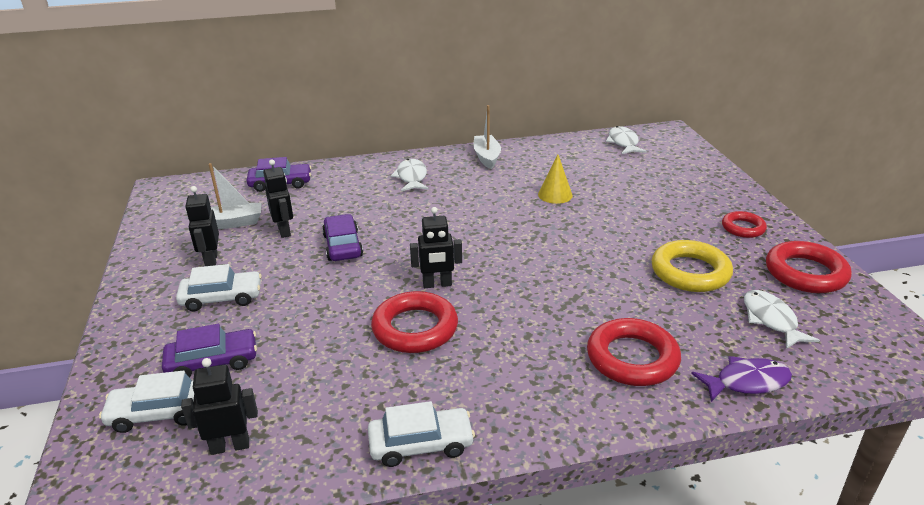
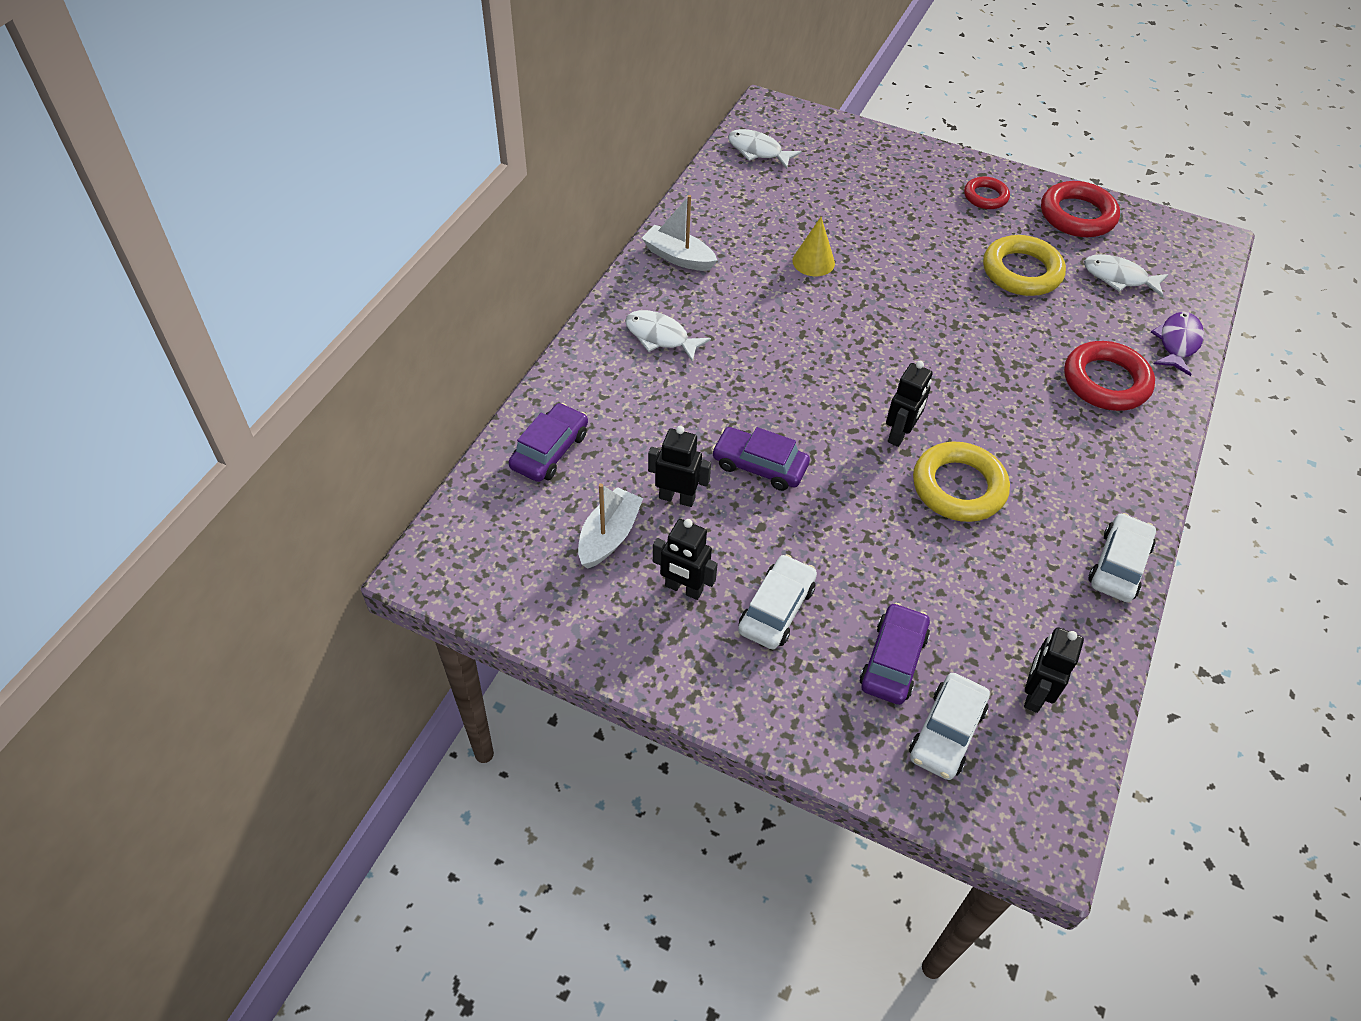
camera: 55 degrees left, 20 degrees up
red ring [371,291,458,353] -> yellow ring [913,442,1010,522]

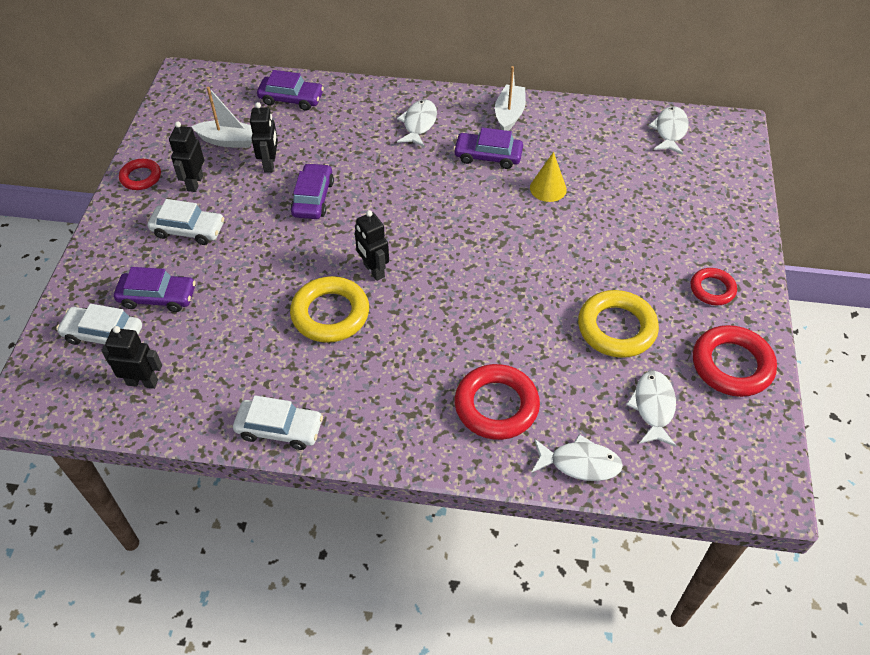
camera: 75 degrees right, 0 degrees up
black robot [886,361,933,447] -> black robot turned 45 degrees clockwise [355,210,389,281]
purple fish [1151,312,1204,376] -> white fish [531,434,623,481]
none -> red ring [119,159,161,190]
none -> purple car [453,128,523,169]

